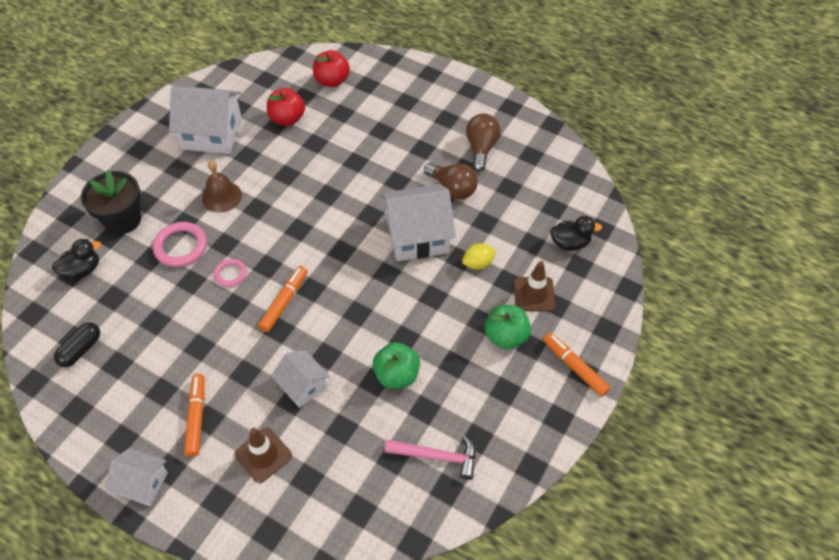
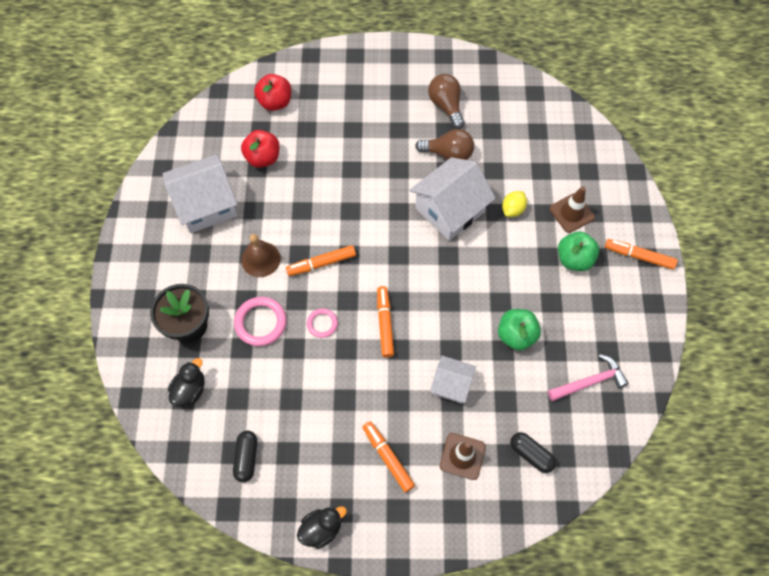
camera: 30 degrees left, 10 degrees up
white house [105,448,168,506] -> none
black duck [550,216,602,251] -> black duck moved to [297,506,347,549]
none -> orange marker [286,245,356,276]
none -> black capsule [510,432,556,473]

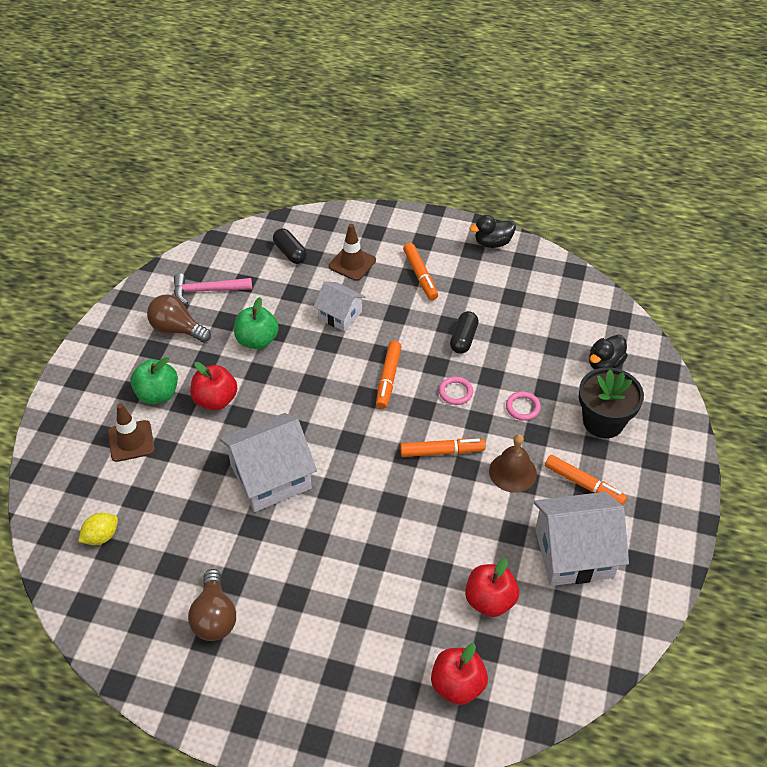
camera: 165 degrees left, 15 degrees down
black capsule [233,431,257,482] -> black capsule moved to [450,311,479,354]
pink ring [234,297,287,346] -> pink ring [506,391,541,420], size x0.59
brown light bulb [415,129,474,160] -> brown light bulb moved to [147,294,211,342]
yellow lemon [502,191,527,217] -> yellow lemon moved to [78,513,118,545]
orange marker [605,239,677,270] -> orange marker moved to [545,455,627,505]
none -> red apple [191,362,237,410]

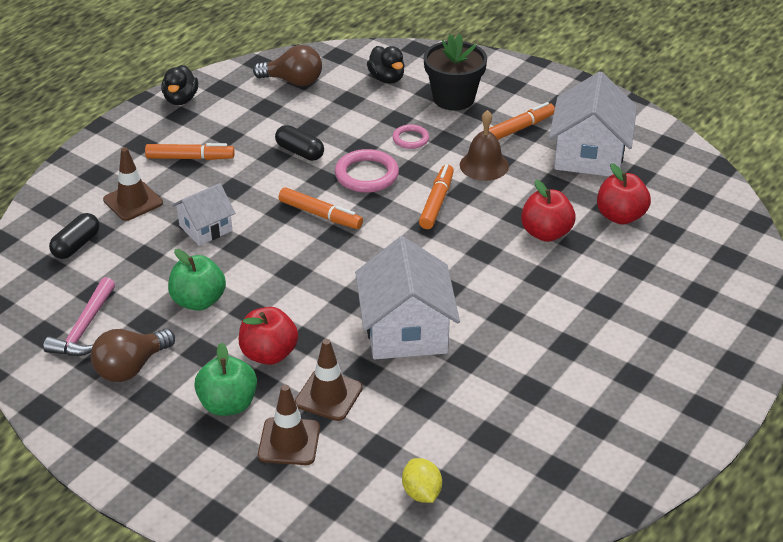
camera: 70 degrees left, 10 degrees down
brown light bulb [188,569,236,641] -> brown light bulb moved to [253,45,322,86]
black capsule [273,228,307,264] -> black capsule turned 45 degrees counterclockwise [49,213,99,259]
red apple [431,643,488,705] -> red apple moved to [521,180,576,242]
pink ring [439,377,473,405] -> pink ring [335,149,399,193], size x1.68
none -> brown traffic cone [295,339,363,421]

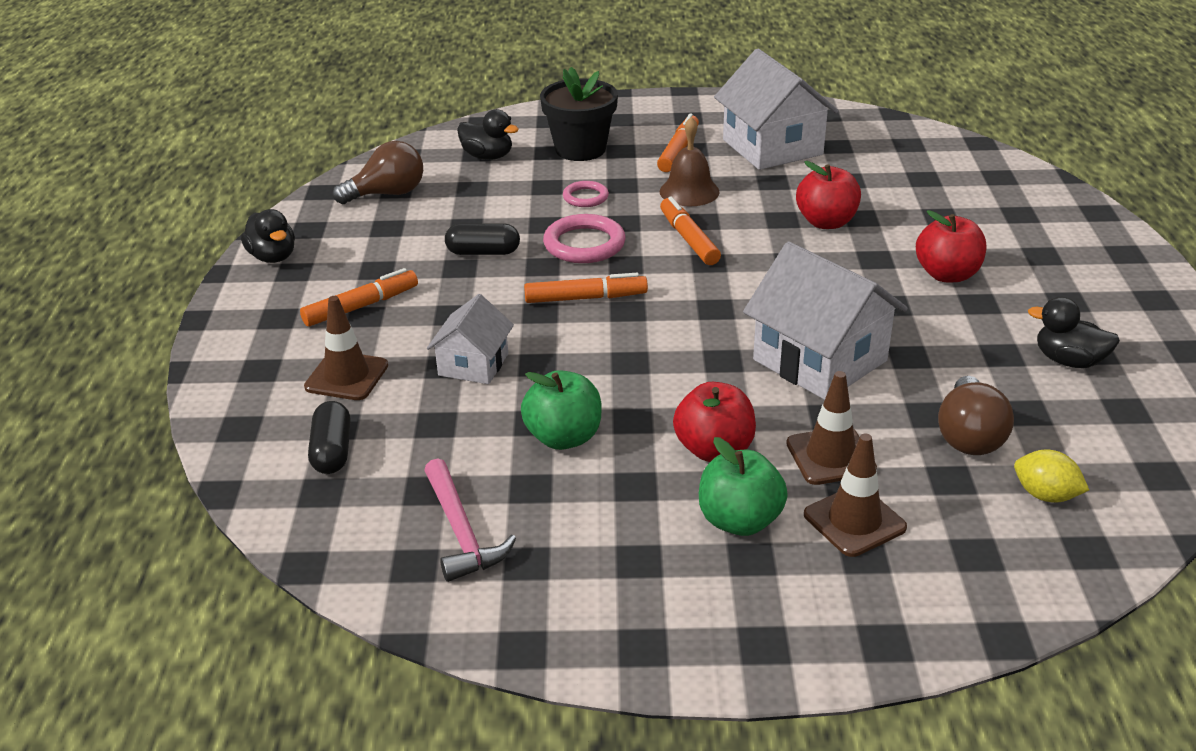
camera: 35 degrees left, 5 degrees down
brown light bulb [91,329,175,382] -> brown light bulb moved to [938,376,1014,455]
red apple [597,163,651,225] -> red apple moved to [916,210,986,282]
none -> black duck [1028,297,1120,368]

